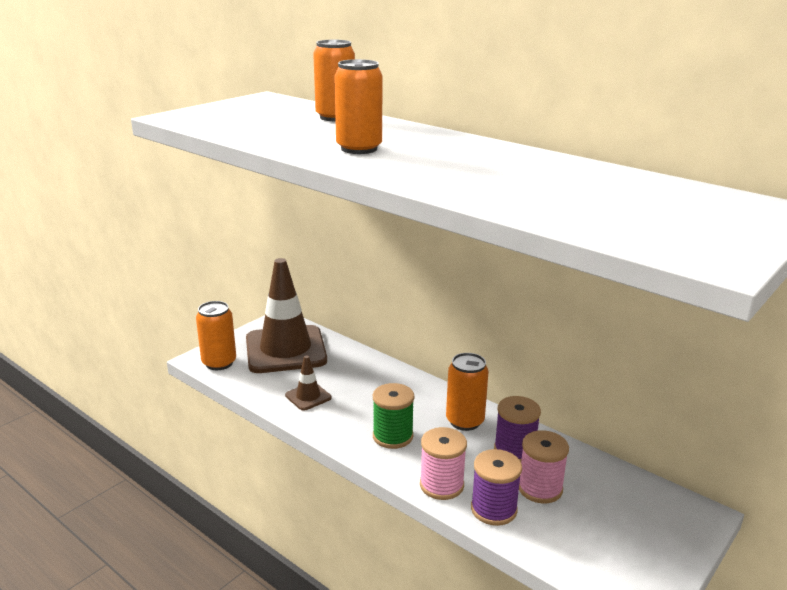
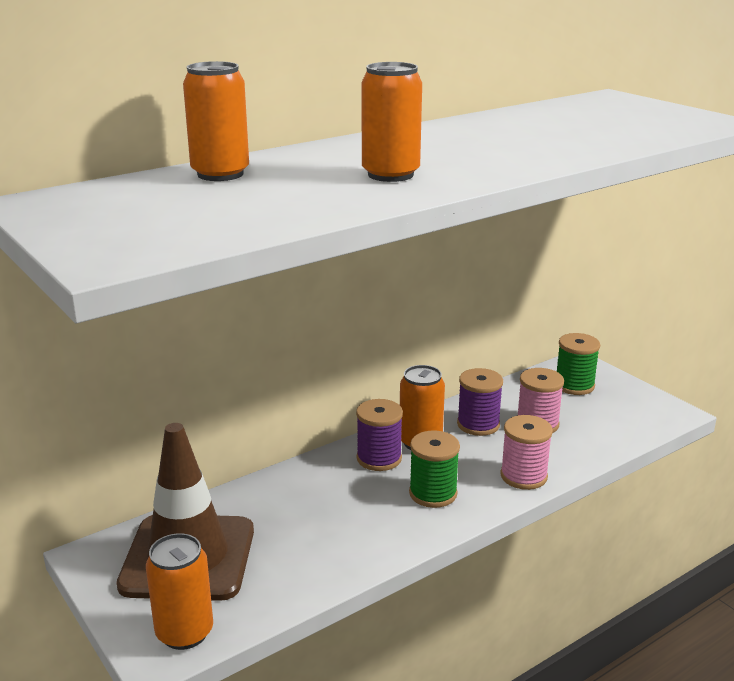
camera: 75 degrees left, 0 degrees up
brown traffic cone [285,355,332,411] -> none
purple spool [471,449,522,526] -> purple spool moved to [356,399,403,471]
none -> green spool [557,333,600,395]

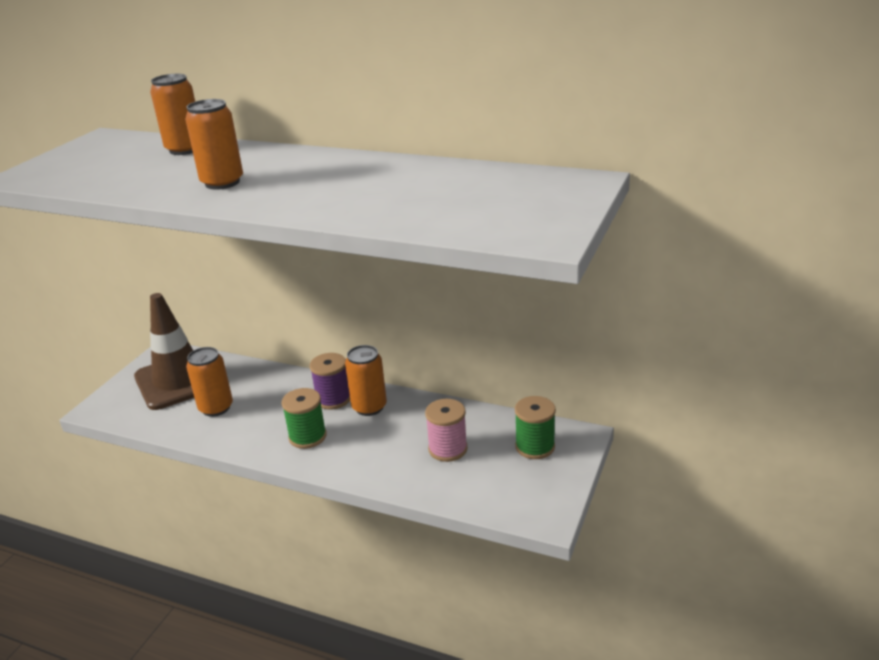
camera: 60 degrees right, 5 degrees up
orange can [146,533,213,650] -> orange can moved to [186,347,233,417]
purple spool [457,368,503,436] -> none
pink spool [500,415,553,490] -> none

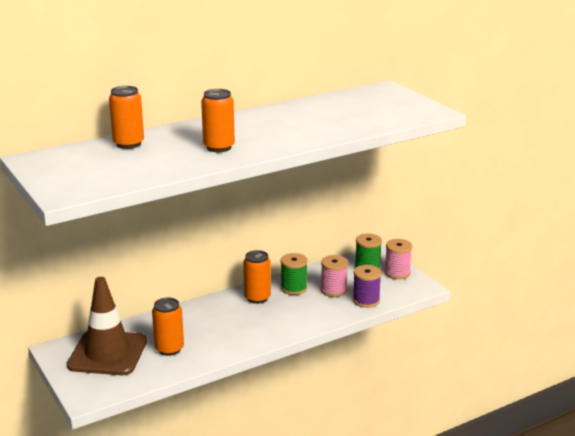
camera: 55 degrees left, 5 degrees down
green spool [281,388,327,449] -> green spool moved to [281,253,308,295]
purple spool [310,353,350,410] -> purple spool moved to [353,265,381,308]
none -> pink spool [385,239,412,279]

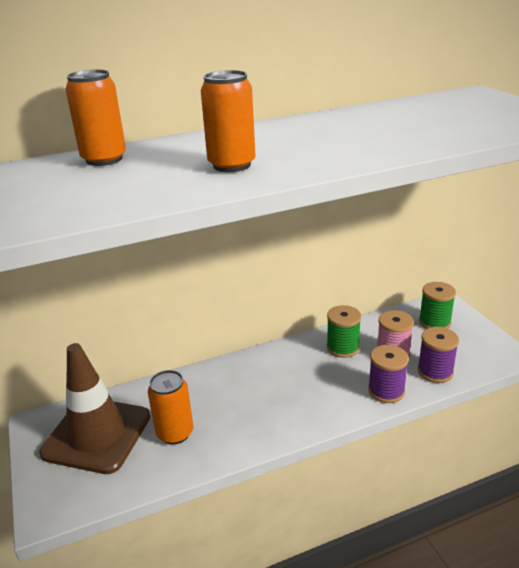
camera: 10 degrees right, 5 degrees up
orange can [243,250,271,304] -> none
pink spool [385,239,412,279] -> none
none -> purple spool [368,345,409,403]

